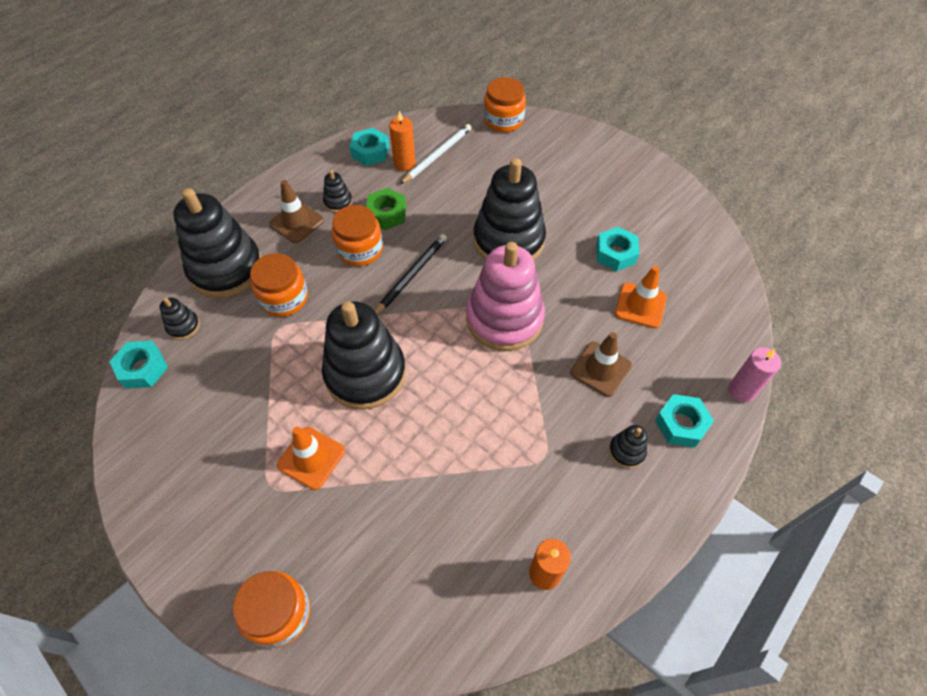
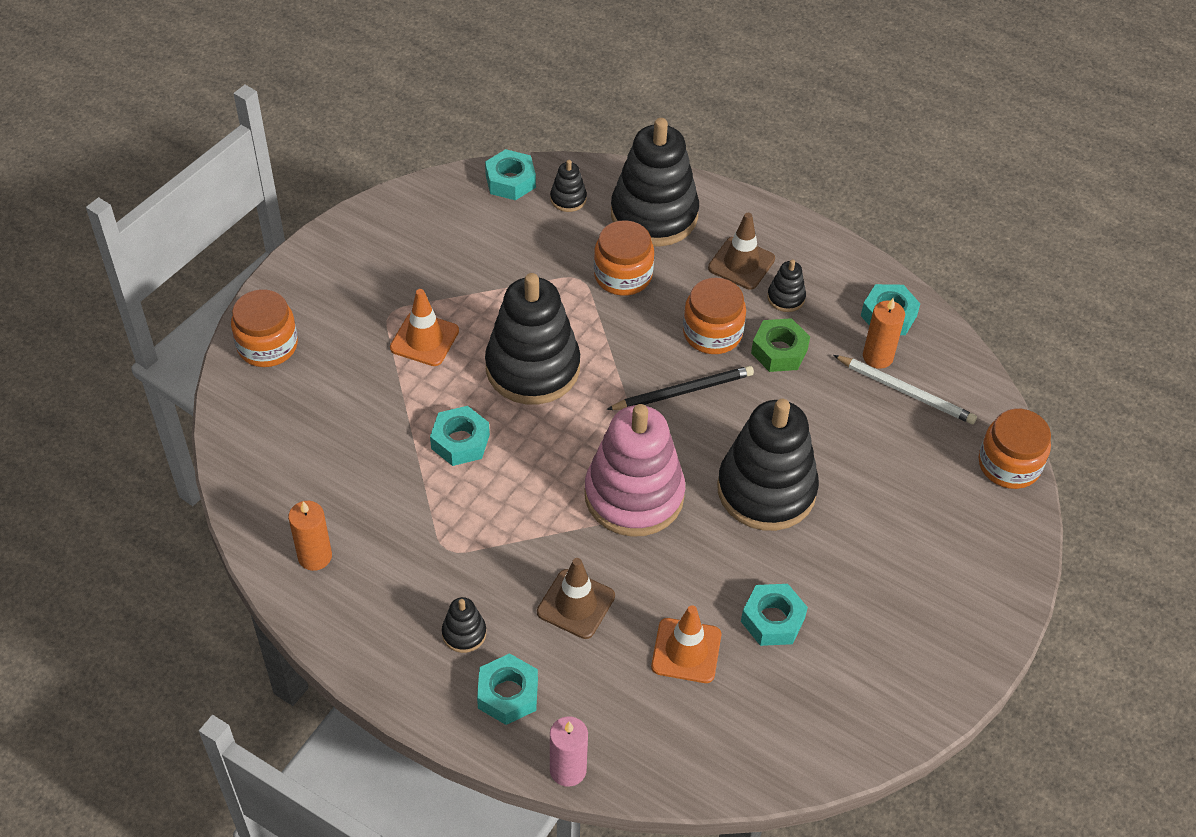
camera: 80 degrees right, 5 degrees down
black pencil [375,234,447,314] -> black pencil turned 45 degrees counterclockwise [606,366,754,410]
none -> turquoise nut [430,406,490,466]

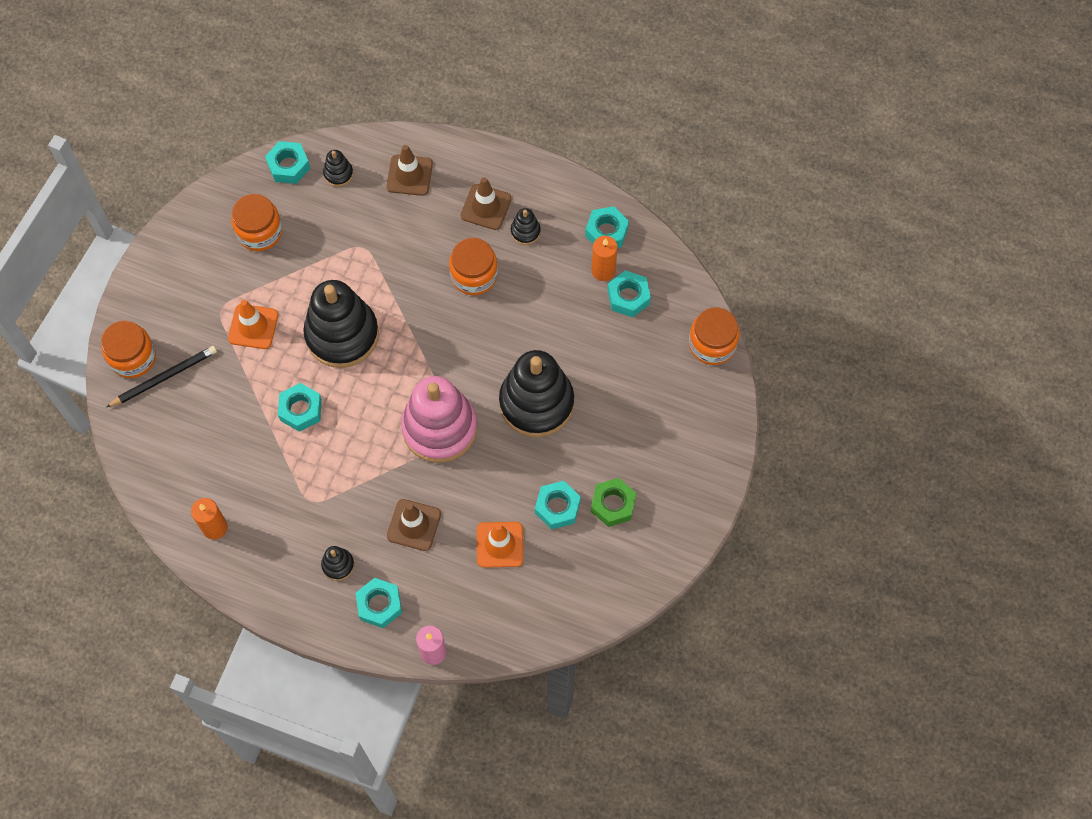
camera: 10 degrees left, 15 degrees up
orange jar [594,220,654,296] -> orange jar moved to [231,194,282,251]
black pencil [606,366,754,410] -> black pencil moved to [106,346,217,407]
black stacking toy [611,118,699,247] -> brown traffic cone [386,145,433,196]
green nut [751,318,810,372] -> green nut moved to [591,478,636,527]
white pencil [833,355,977,424] -> turquoise nut [608,270,651,317]

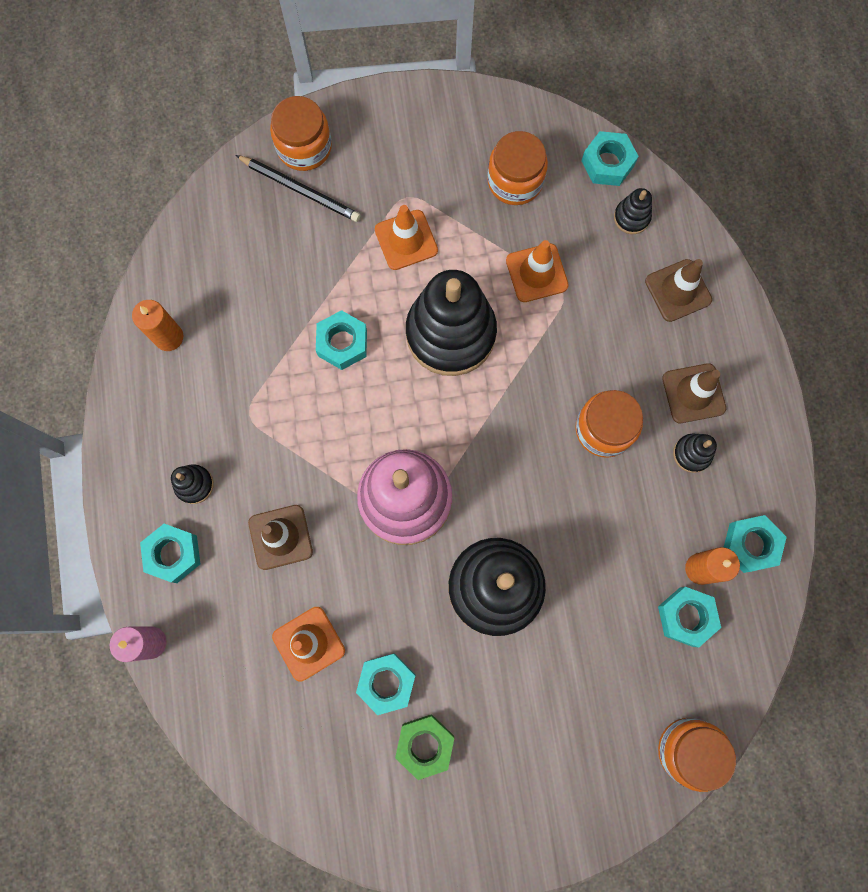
camera: 60 degrees right, 10 degrees up
none -> orange traffic cone [506,240,569,302]

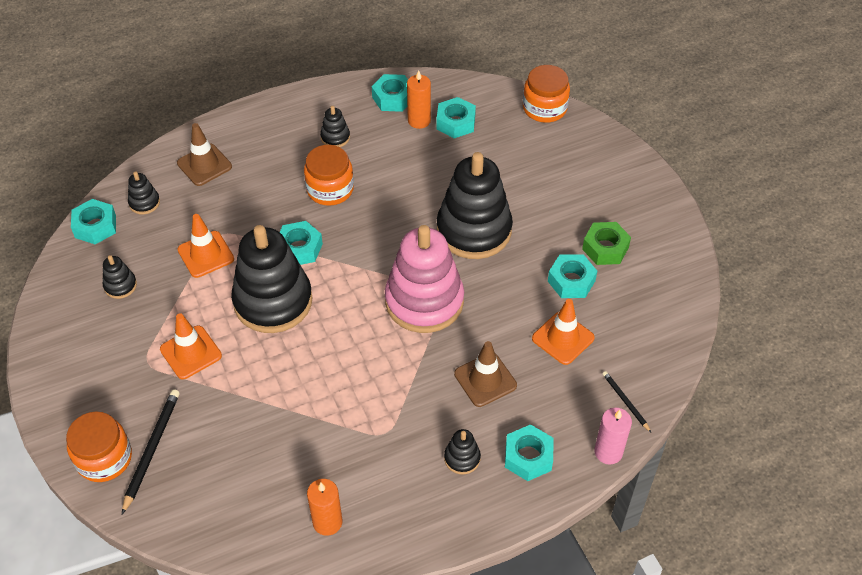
camera: 105 degrees left, 25 degrees down
turquoise nut [316,310,367,370] -> turquoise nut moved to [280,221,323,265]
orange jar [487,131,548,205] -> black stacking toy [103,255,137,299]
brown traffic cone [662,363,726,423] -> none
none -> black pencil [602,371,651,432]

